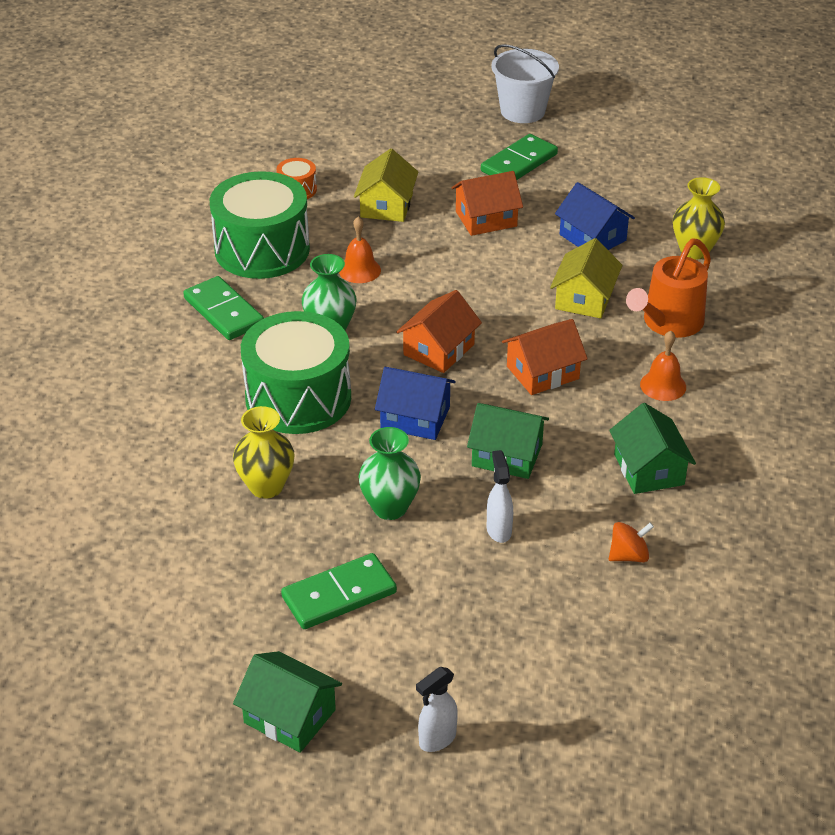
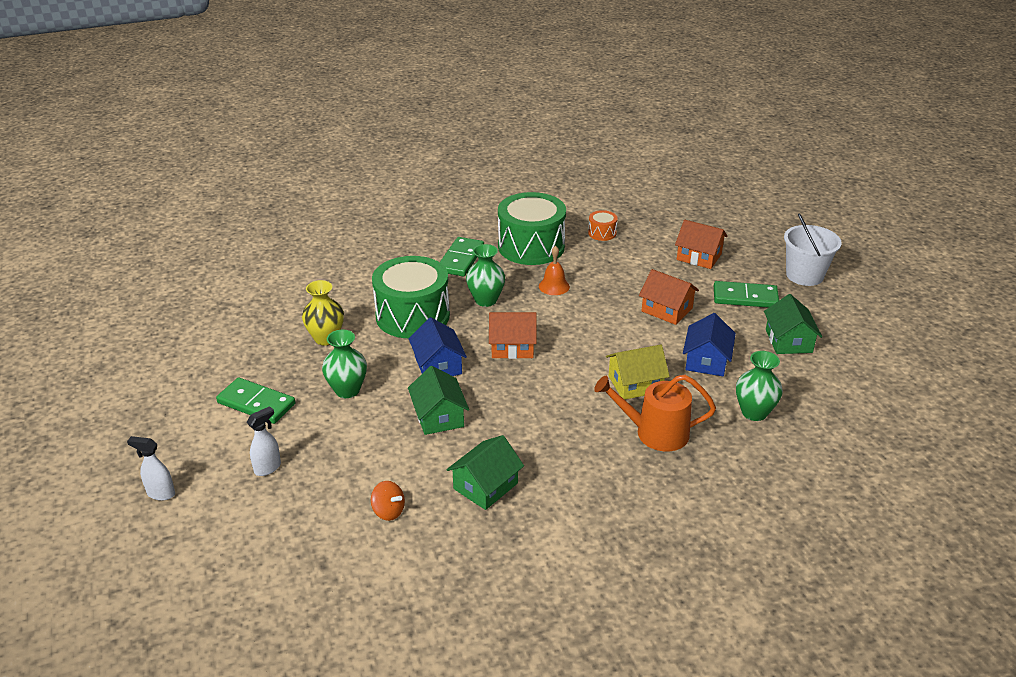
camera: 55 degrees right, 5 degrees down
green house [233,651,342,753] -> green house moved to [764,294,822,354]
yellow house [354,148,418,222] -> none
white spray bottle [487,450,513,543] -> white spray bottle moved to [247,406,281,476]
orange house [502,319,588,395] -> orange house moved to [675,220,728,269]
orange bell [640,331,686,401] -> none
yellow vase [673,177,725,259] -> green vase [736,351,783,421]

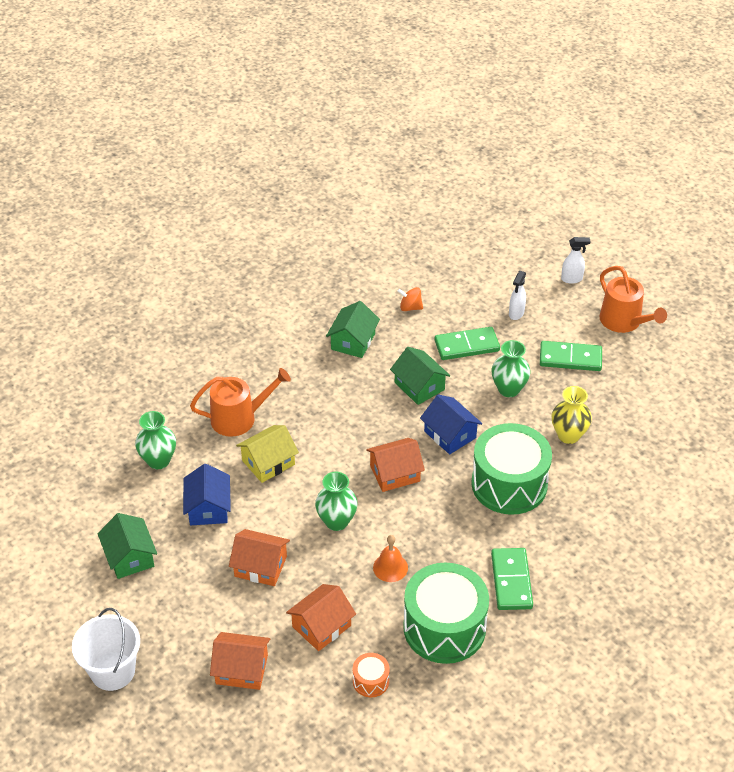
camera: 160 degrees right, 10 degrees up
green vase [466,244,505,307] -> green vase moved to [315,472,358,531]
green domino [714,281,779,308] -> green domino moved to [435,327,500,360]
none -> orange house [286,584,356,651]
none -> orange watering can [599,266,667,333]

